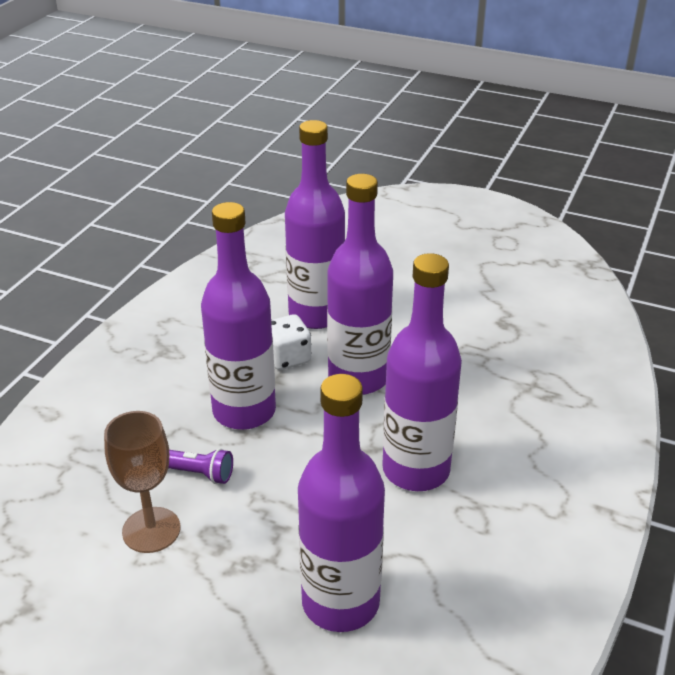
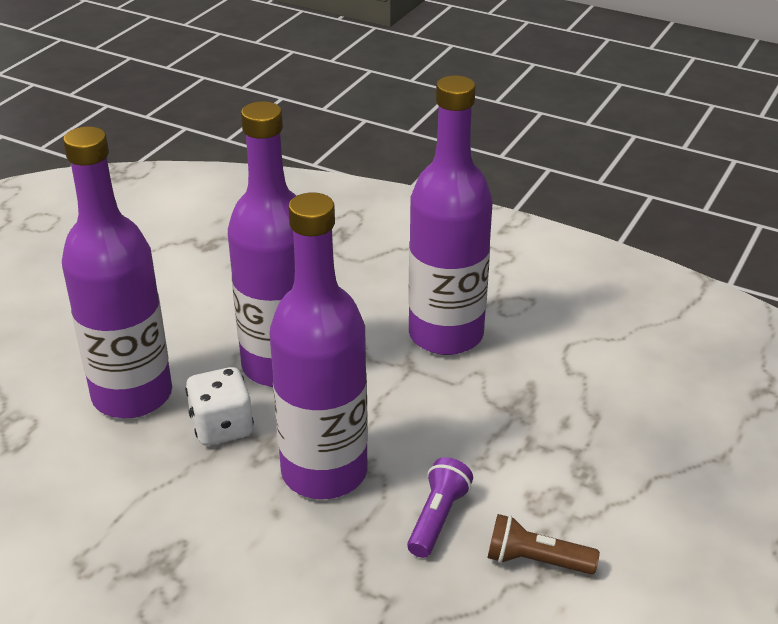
camera: 85 degrees left, 0 degrees up
brown goblet [104,411,180,553] -> brown flashlight [488,514,600,574]
purple bottle [298,374,385,632] -> none

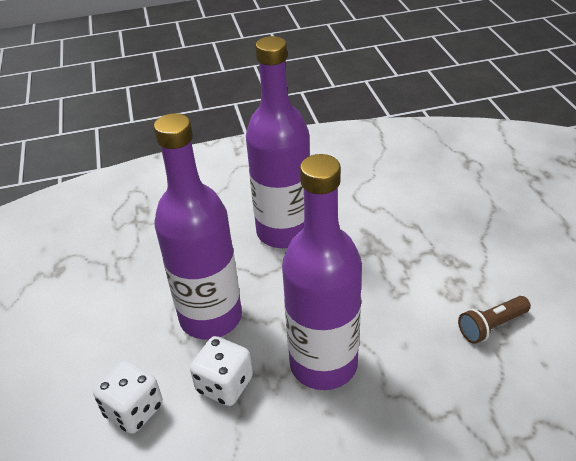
camera: 40 degrees left, 5 degrees up
purple bottle [62,126,172,418] -> white dice [93,360,163,434]
purple flashlight [407,457,473,558] -> none

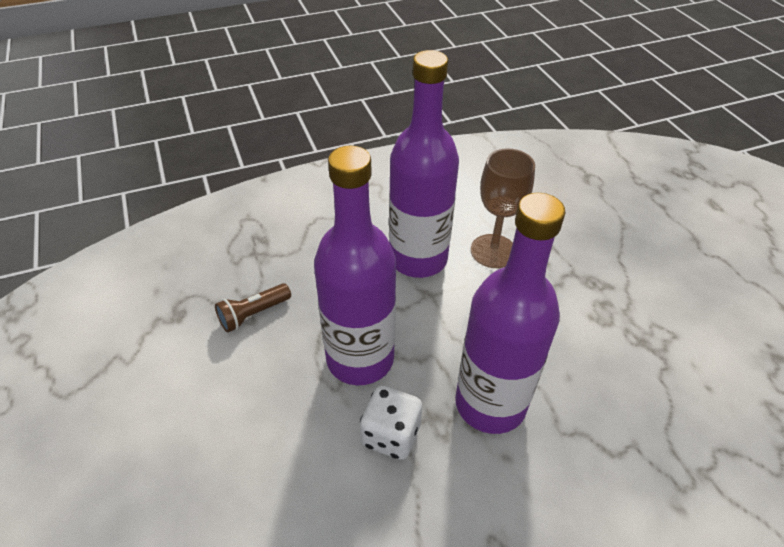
camera: 10 degrees left, 5 degrees up
white dice [93,360,163,434] -> none
brown flashlight [458,296,531,344] -> brown flashlight moved to [215,283,291,333]
none -> brown goblet [471,148,535,268]

